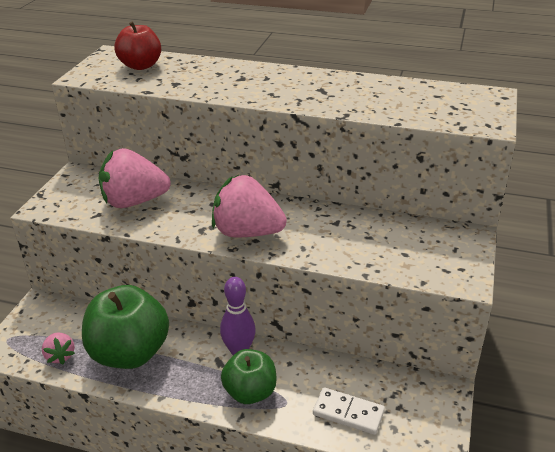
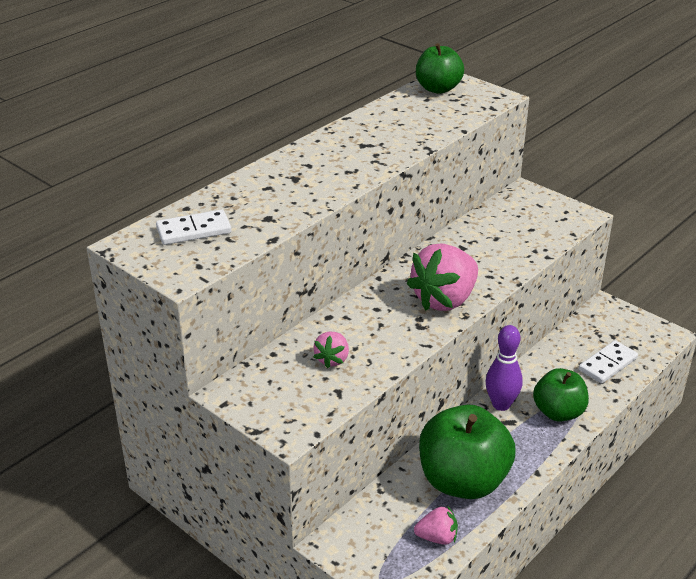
camera: 65 degrees left, 0 degrees up
pink strawberry [99,148,171,208] -> pink strawberry [314,332,349,368], size x0.50
red apple [115,21,161,70] -> white domino [156,209,232,245]
none -> green apple [416,43,464,94]

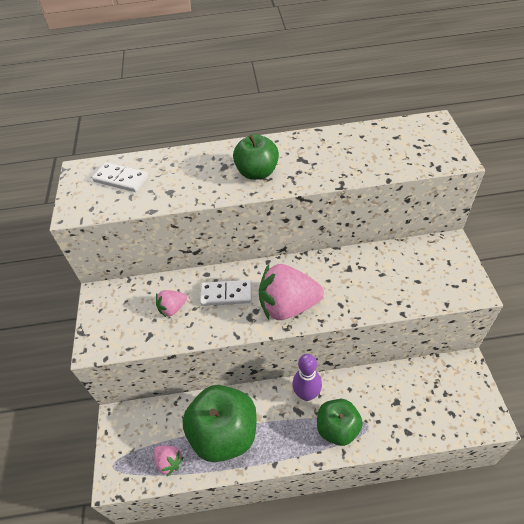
camera: 45 degrees right, 15 degrees up
green apple [416,43,464,94] -> green apple moved to [233,134,279,180]
white domino [579,340,638,384] -> white domino moved to [200,280,252,306]

